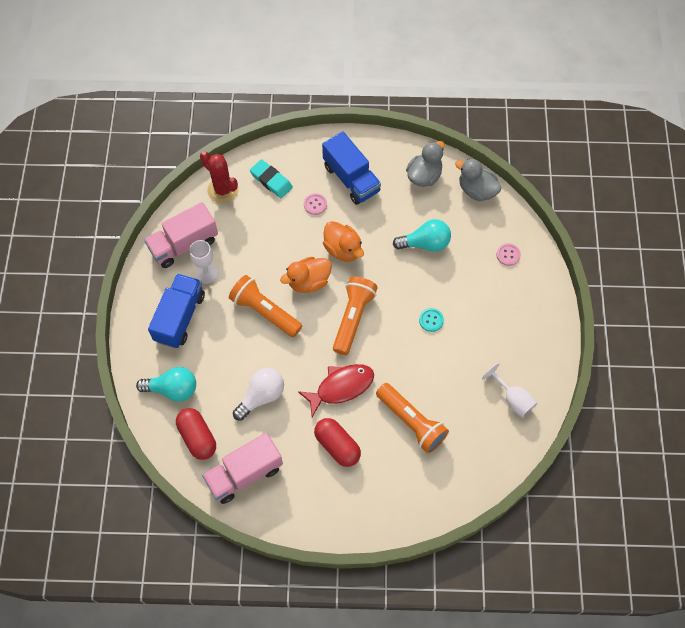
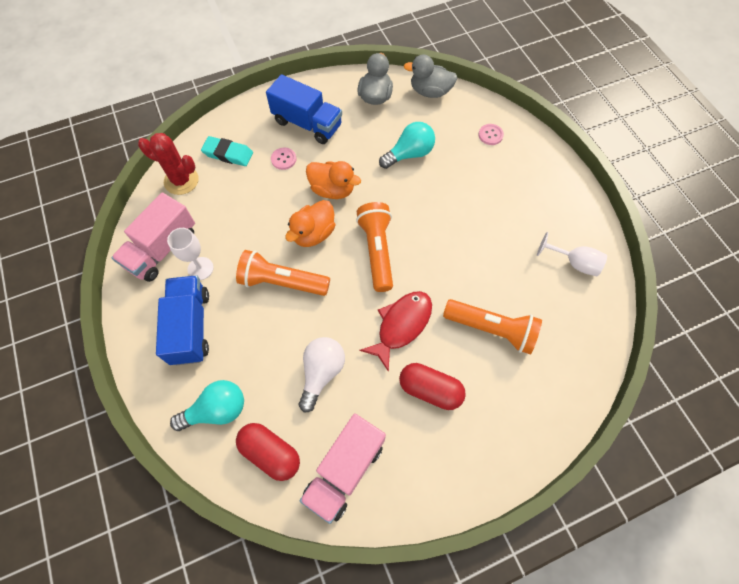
camera: 25 degrees left, 0 degrees up
turquoise button [419,308,444,332] -> none

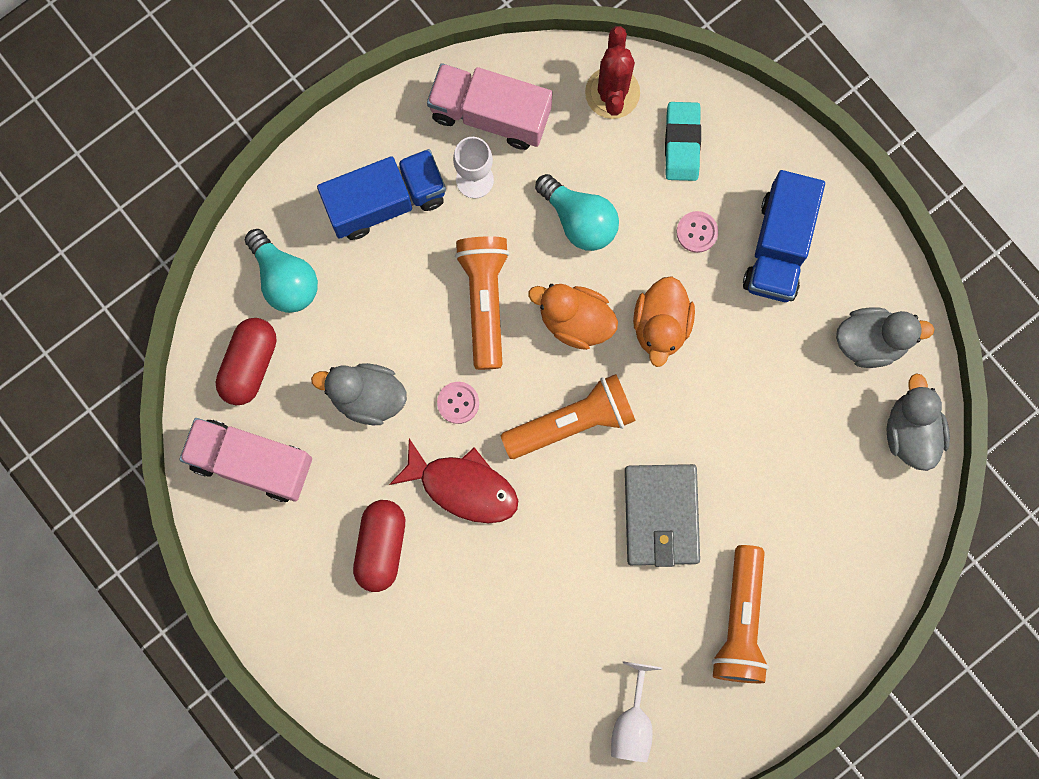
camera: 75 degrees right, 15 degrees up
white light bulb [299,337,345,412] -> grey duck [311,363,407,425]
turquoise light bulb [379,122,435,169] -> turquoise light bulb moved to [535,174,619,251]
orange flashlight [443,299,542,354] -> orange flashlight moved to [712,545,769,683]
pink button [478,124,504,145] -> pink button moved to [437,382,479,424]
none -> grey wallet [625,464,700,567]

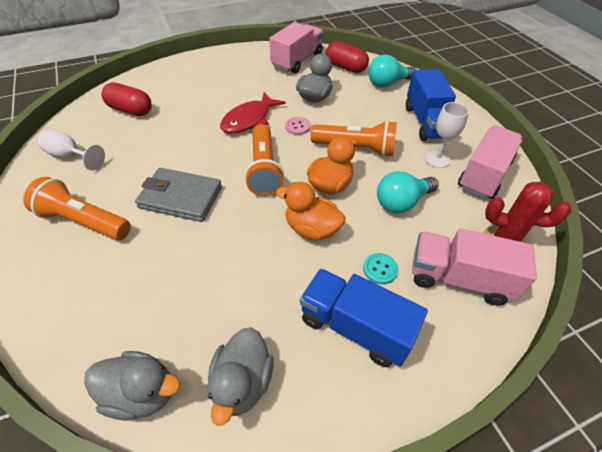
camera: 105 degrees right, 30 degrees down
red capsule [353,500,405,592] -> red capsule moved to [102,83,152,116]
turquoise eraser [665,102,701,181] -> pink truck [412,228,537,306]
pink button [676,211,718,253] -> turquoise button [363,253,398,284]

